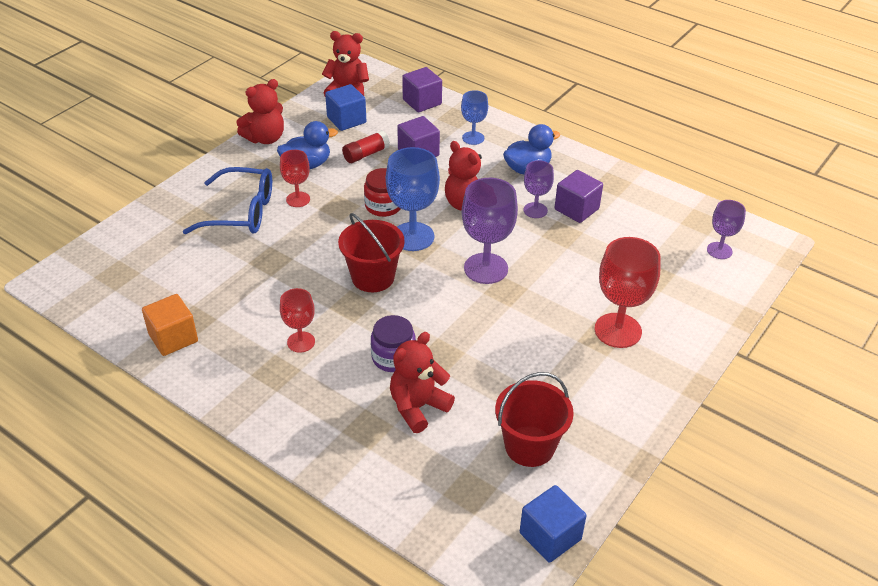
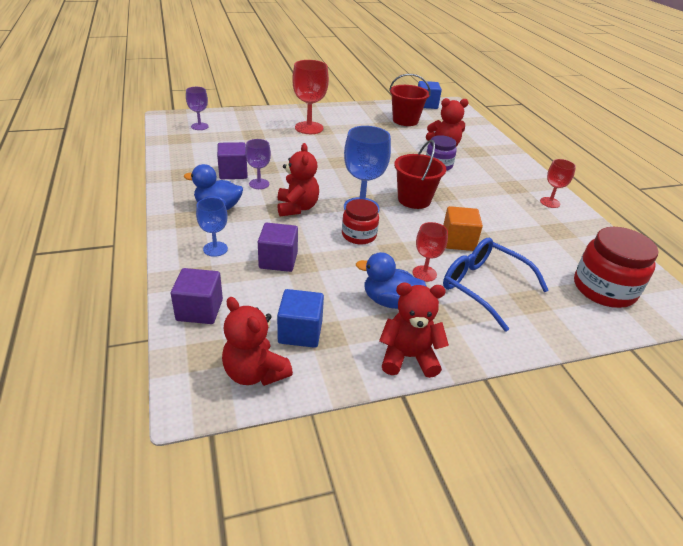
camera: 145 degrees left, 5 degrees down
orange cube [142,294,198,356] -> orange cube moved to [443,206,483,251]
red goblet [280,288,315,353] -> red goblet moved to [540,159,576,208]
red glue stick [342,130,390,163] -> none
purple goblet [462,178,518,284] -> none
none -> red jar [574,227,659,308]

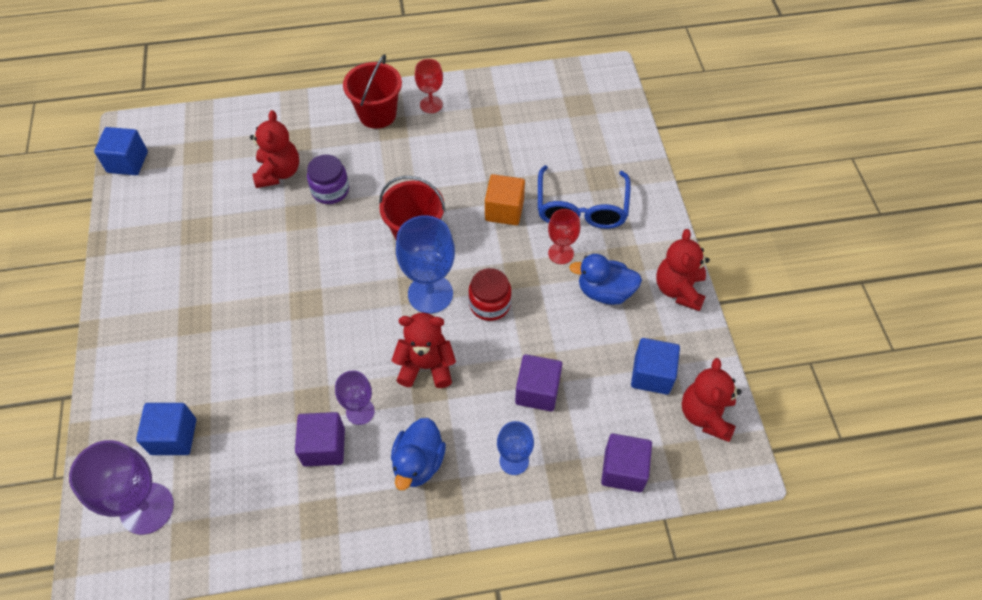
camera: 80 degrees left, 20 degrees up
purple goblet [186,87,209,130] -> purple goblet [69,440,174,535], size x1.72
red teddy bear [222,297,293,386] -> red teddy bear turned 135 degrees clockwise [682,358,742,442]
red goblet [292,60,329,134] -> none
blue duck [356,252,427,309] -> blue duck turned 75 degrees clockwise [569,254,642,305]
red bucket [389,74,431,126] -> red bucket moved to [343,54,402,129]
blue glasses [443,238,549,332] -> blue glasses turned 45 degrees counterclockwise [538,165,631,229]
red jar [574,227,659,308] -> none
none -> blue cube [136,403,196,455]

